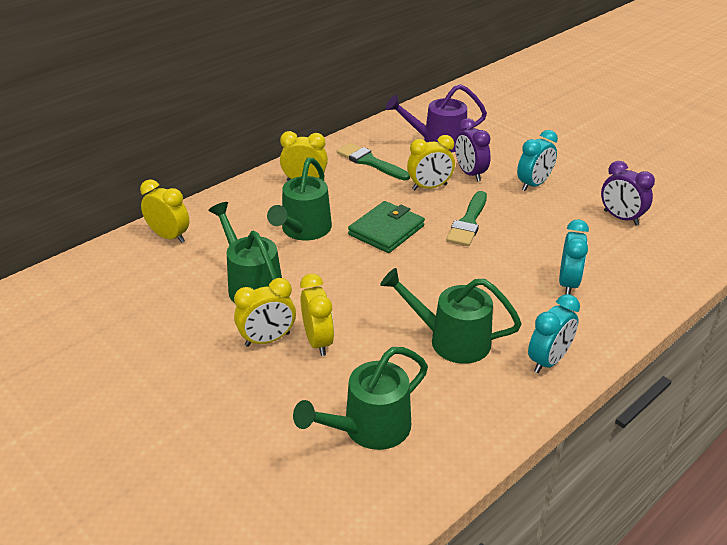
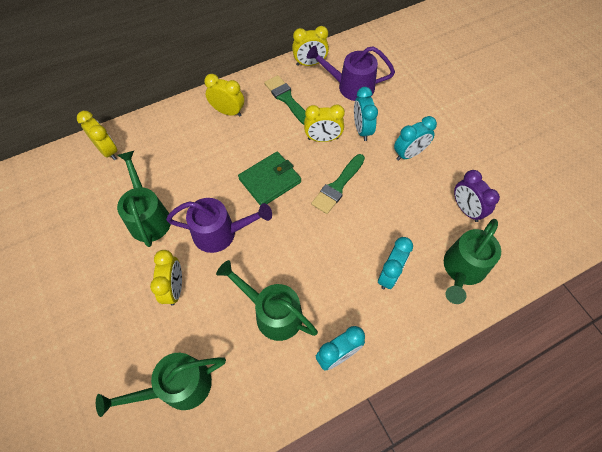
camera: 15 degrees right, 25 degrees up
yellow clock [234,278,296,347] -> yellow clock moved to [292,26,329,66]
green watering can [267,157,332,240] -> green watering can moved to [444,219,501,304]
purple clock [455,118,491,182] -> turquoise clock [354,87,378,141]
none -> purple watering can [166,198,272,253]

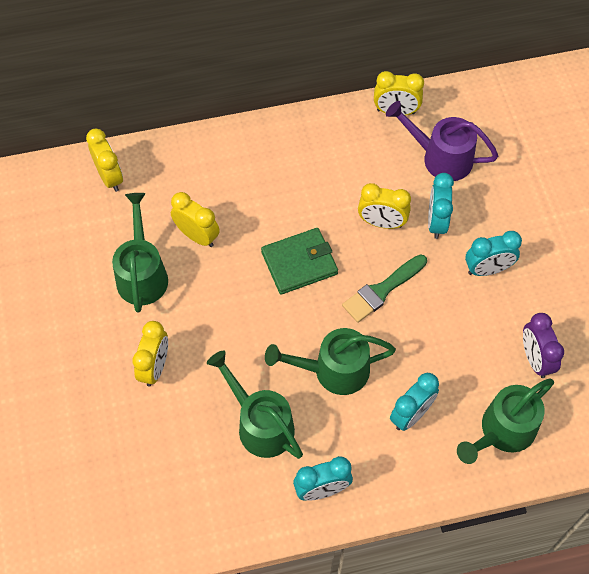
camera: 15 degrees right, 0 degrees up
green watering can [96,353,226,417] -> green watering can moved to [265,328,396,395]
purple watering can [166,198,272,253] -> none
yellow clock [204,74,244,117] -> yellow clock moved to [171,192,220,247]
green brush [264,75,306,125] -> none

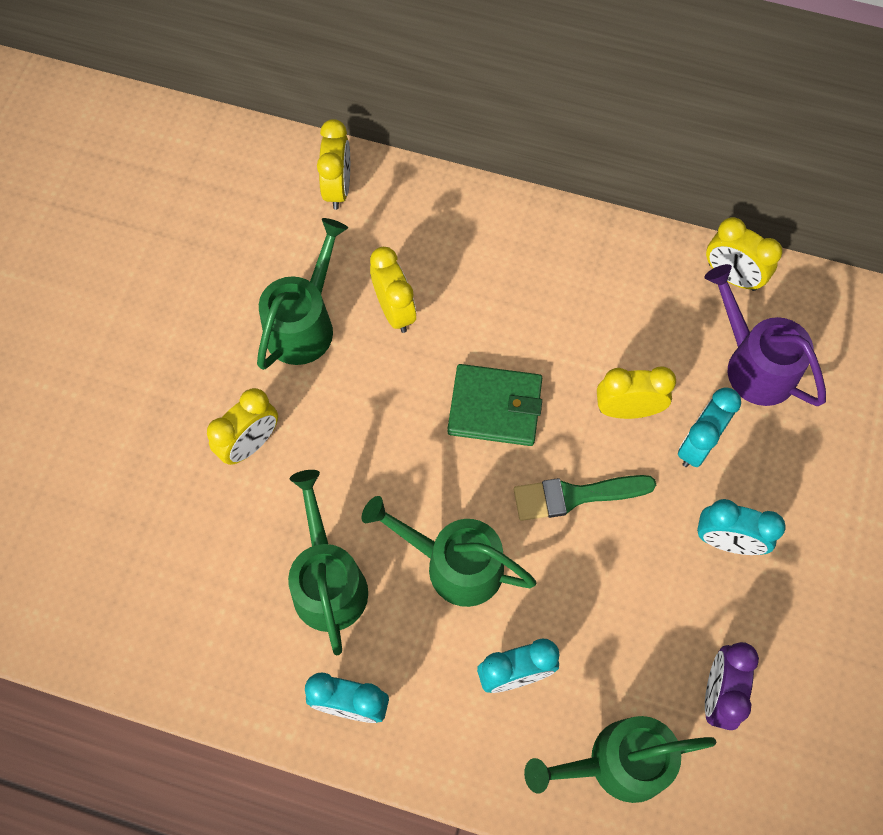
camera: 30 degrees right, 5 degrees up
yellow clock [358,183,411,229] -> yellow clock turned 135 degrees clockwise [597,366,676,419]

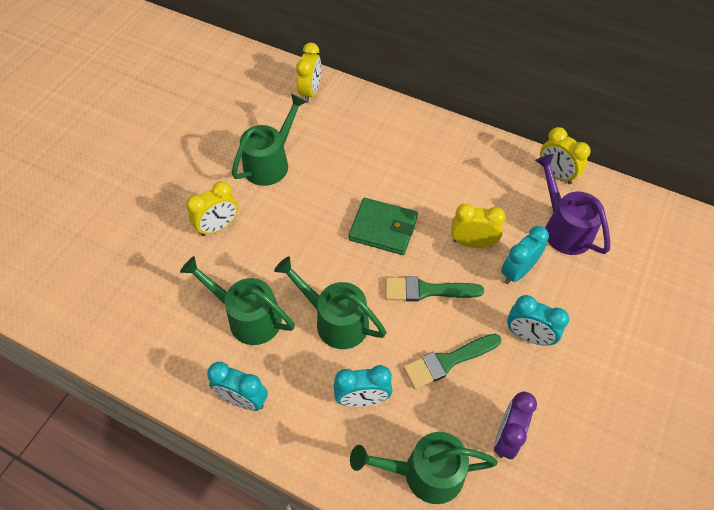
camera: 10 degrees right, 10 degrees down
green watering can [288,470,368,655] -> green watering can turned 60 degrees counterclockwise [180,256,295,345]
yellow clock [370,247,416,333] -> none
none -> green brush [403,334,501,389]

